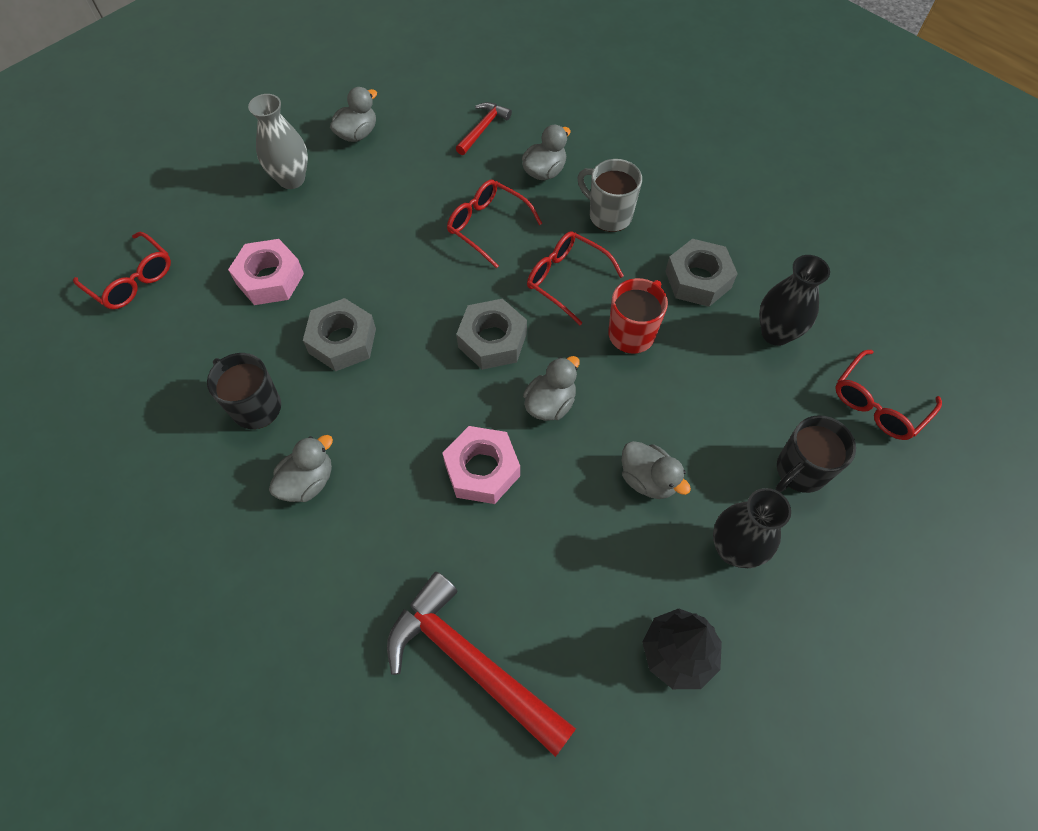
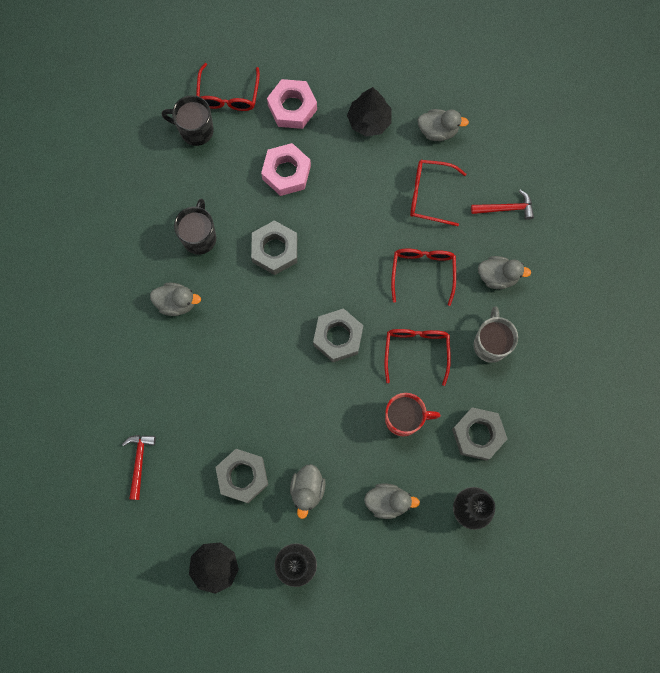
camera: 55 degrees right, 15 degrees up
grey vase [248,94,308,189] -> black tree [347,87,392,137]
red hammer [387,572,576,757] -> red hammer [122,435,156,500], size x0.51
pink nut [442,426,520,504] -> pink nut moved to [267,79,317,129]
grey duck [523,356,580,421] -> grey duck moved to [364,484,420,519]
black mug [776,415,856,493] -> black mug moved to [162,95,214,146]
red glasses [835,350,942,440] -> red glasses moved to [410,160,466,226]
none -> grey nut [215,449,268,503]

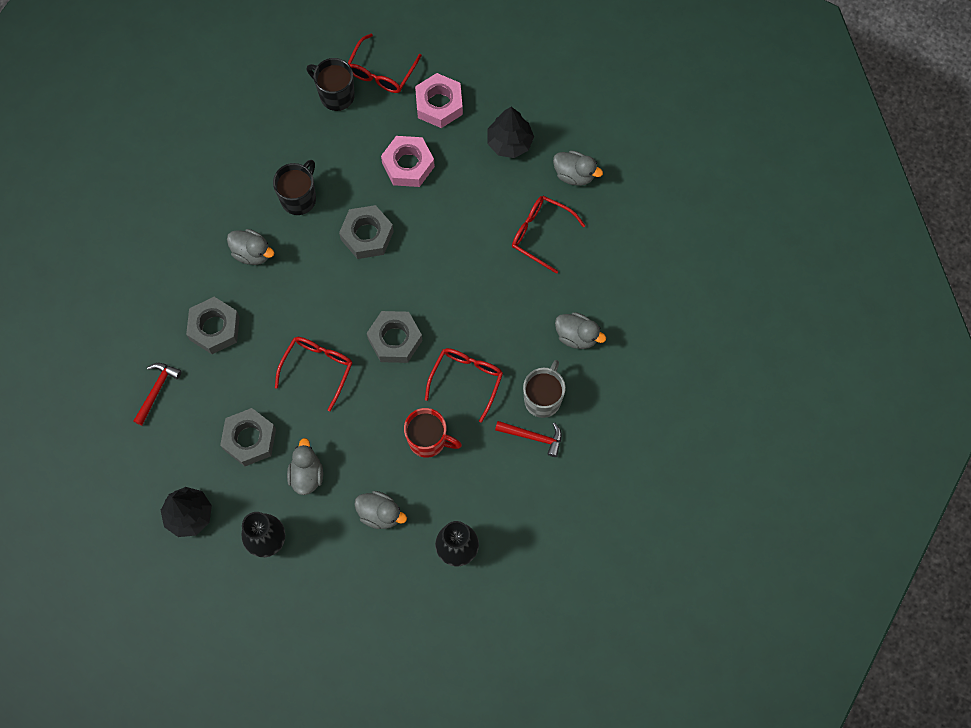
camera: 20 degrees right, 5 degrees down
grey duck [290,464,326,519] -> grey duck turned 150 degrees clockwise [287,438,323,495]
red glasses [391,249,456,306] -> red glasses moved to [275,337,352,411]
grey nut [452,407,507,461] -> grey nut moved to [186,297,240,354]
red hammer [471,190,534,220] -> red hammer moved to [495,421,562,457]

